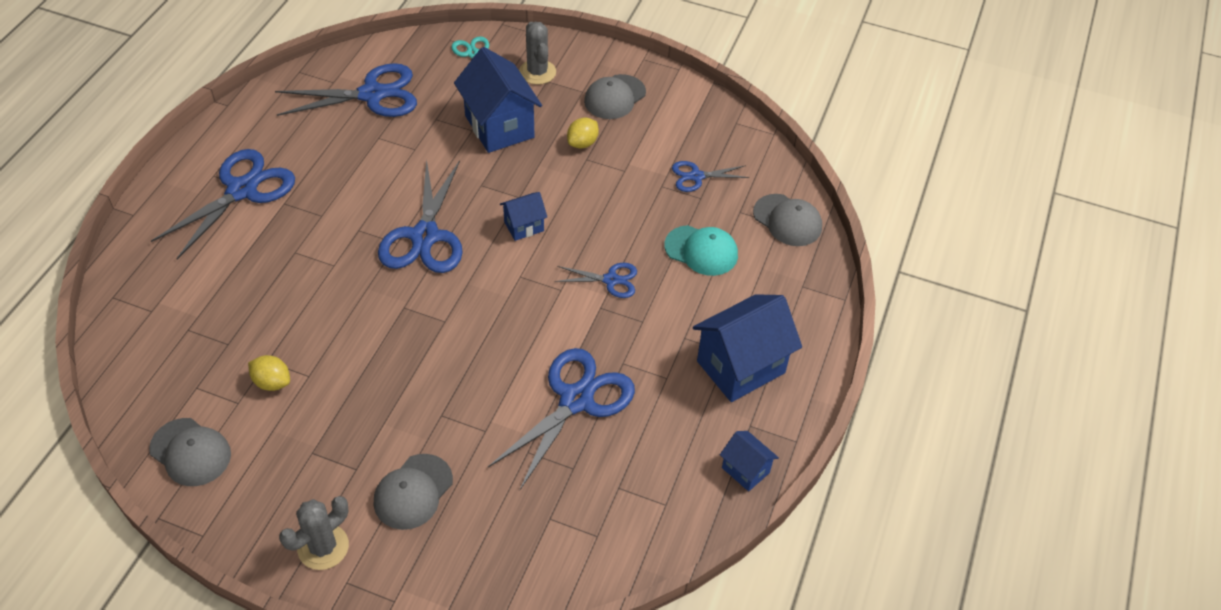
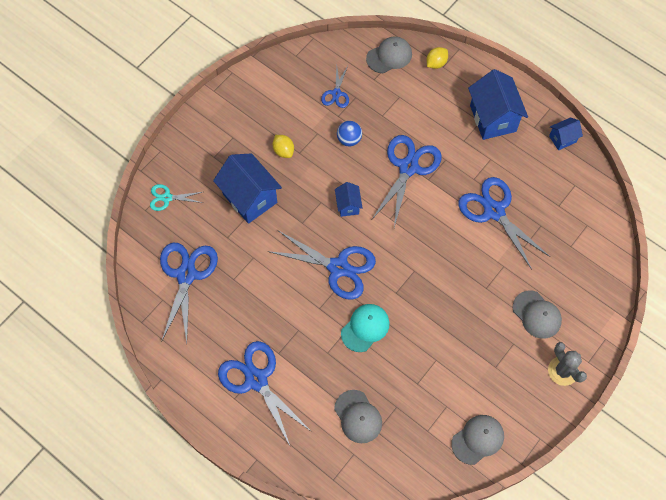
camera: 70 degrees left, 15 degrees up
yellow lemon [248,355,290,391] -> yellow lemon moved to [426,47,448,69]
blue house [454,47,542,153] -> blue house turned 60 degrees clockwise [213,153,282,224]
grey cactus [519,22,556,85] -> none
blue scissors [555,263,637,298] -> blue scissors [372,135,442,227], size x1.91
grey cap [584,74,646,119] -> grey cap moved to [334,390,382,443]
turquoise cap [664,225,738,276] -> turquoise cap moved to [341,304,390,352]
none -> blue ball [337,121,362,146]

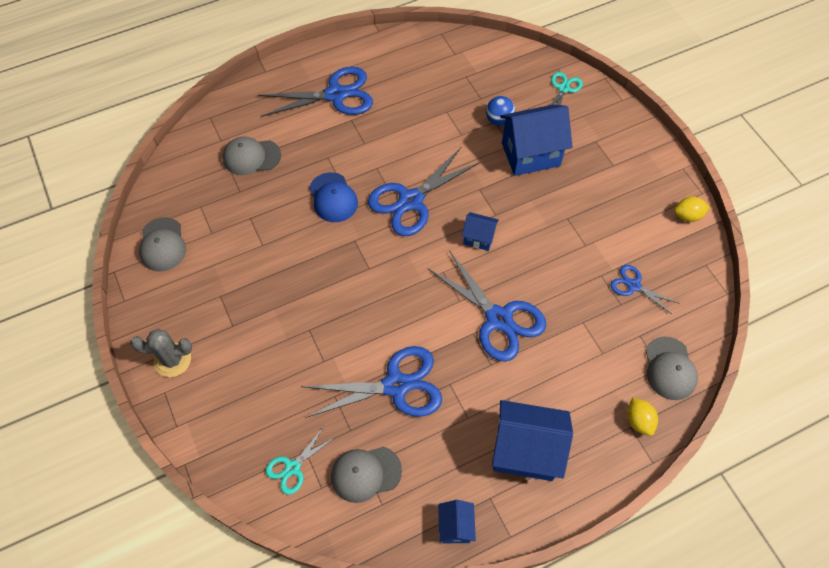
camera: 115 degrees right, 5 degrees down
blue scissors [160,243,218,343] -> none
yellow lemon [272,135,294,158] -> yellow lemon moved to [674,197,710,222]
blue ball [337,121,362,146] -> blue ball moved to [486,96,515,126]
turquoise cap [341,304,390,352] -> blue cap [309,172,358,222]
grey cap [513,291,562,339] -> grey cap moved to [331,447,402,503]
none -> turquoise scissors [266,428,336,495]

